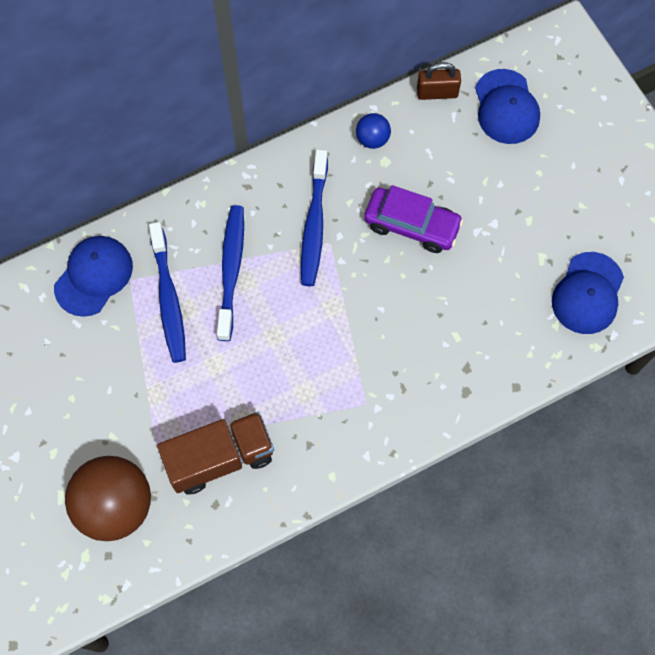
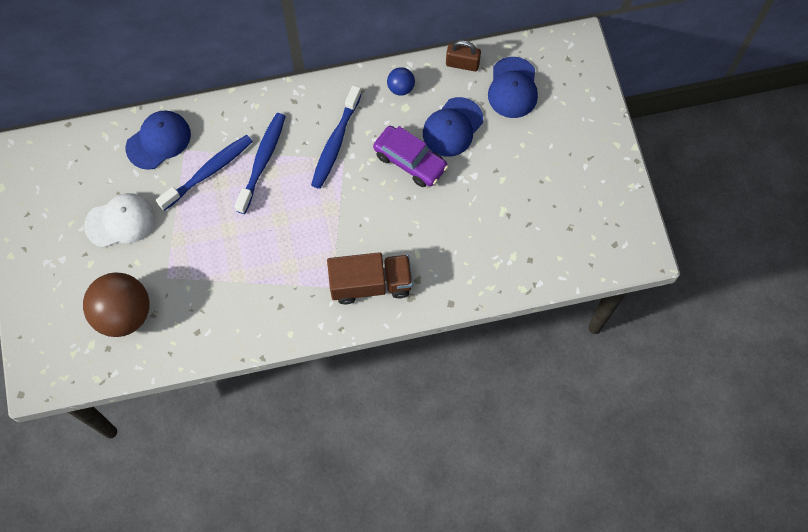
camera: 15 degrees right, 0 degrees up
blue toothbrush [149,222,186,363] -> blue toothbrush turned 135 degrees counterclockwise [156,135,253,211]
brown truck [157,412,274,495] -> brown truck moved to [327,252,413,305]
blue cap [552,252,624,334] -> blue cap moved to [423,97,483,157]
none -> white cap [84,193,155,248]

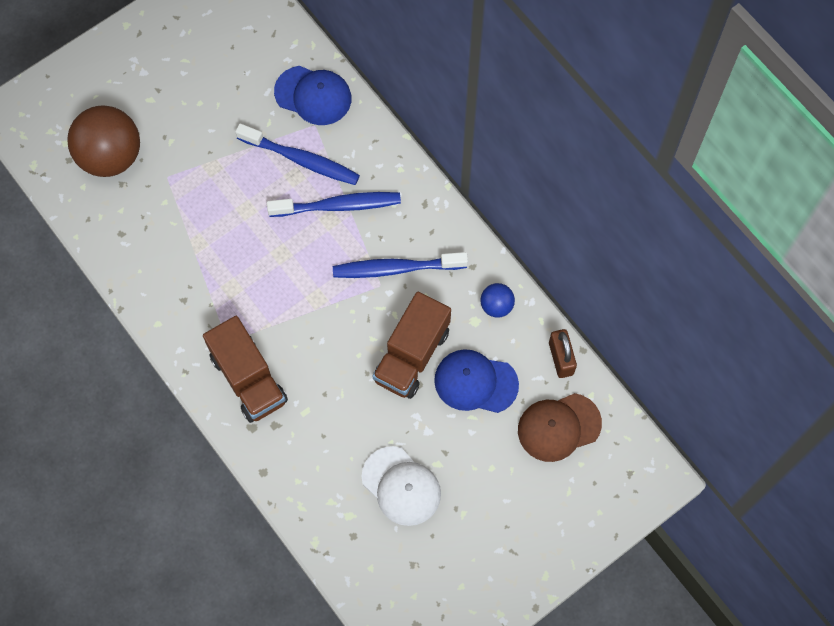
camera: 65 degrees right, 0 degrees up
white cap [84,193,155,248] -> white cap moved to [362,446,441,526]
purple car [373,126,449,187] -> brown truck [373,292,451,399]
blue cap [488,57,538,118] -> brown cap [518,393,602,462]

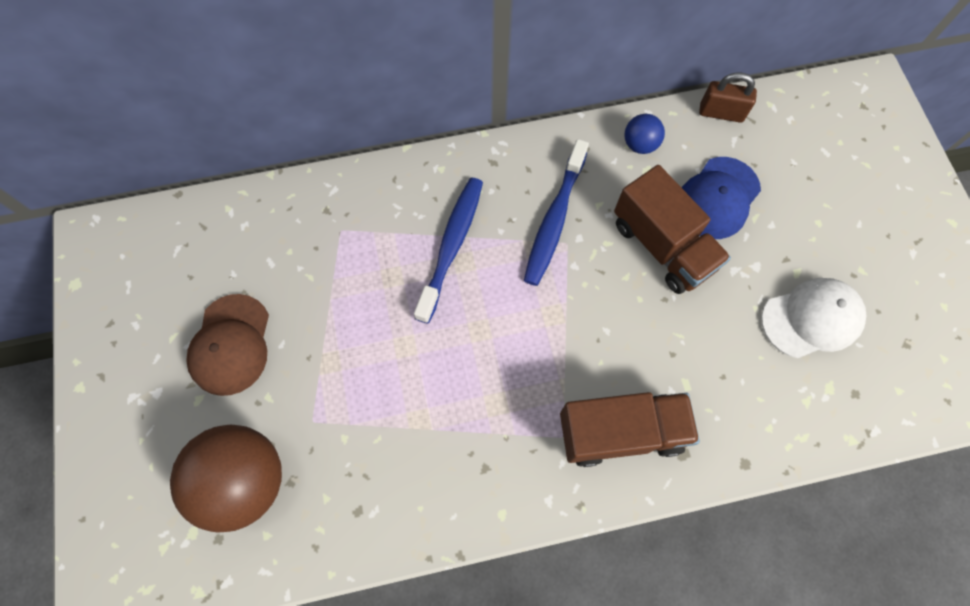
camera: 65 degrees left, 0 degrees up
blue toothbrush [235,123,360,185] -> none
blue cap [274,66,351,125] -> none
brown cap [518,393,602,462] -> brown cap moved to [187,294,269,396]

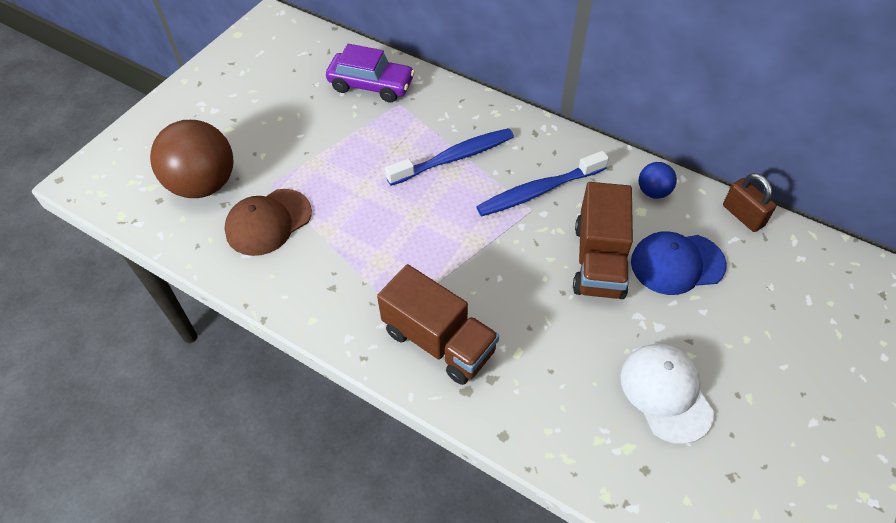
camera: 45 degrees right, 15 degrees down
brown cap [187,294,269,396] -> brown cap moved to [224,189,312,256]
white cap [761,278,867,358] -> white cap turned 135 degrees counterclockwise [621,344,714,444]
none -> purple car [326,44,415,102]

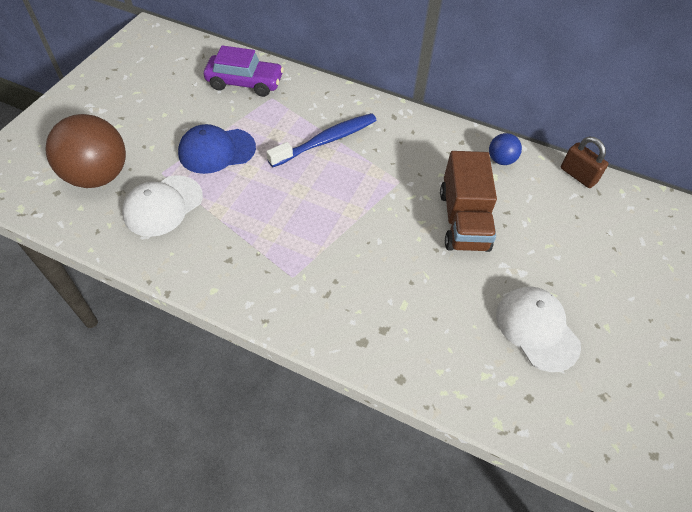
camera: 10 degrees left, 0 degrees up
brown cap [224,189,312,256] -> white cap [122,175,203,237]
brown truck [377,264,499,385] -> none
blue toothbrush [476,151,609,216] -> none
blue cap [631,231,727,295] -> blue cap moved to [178,124,256,174]

